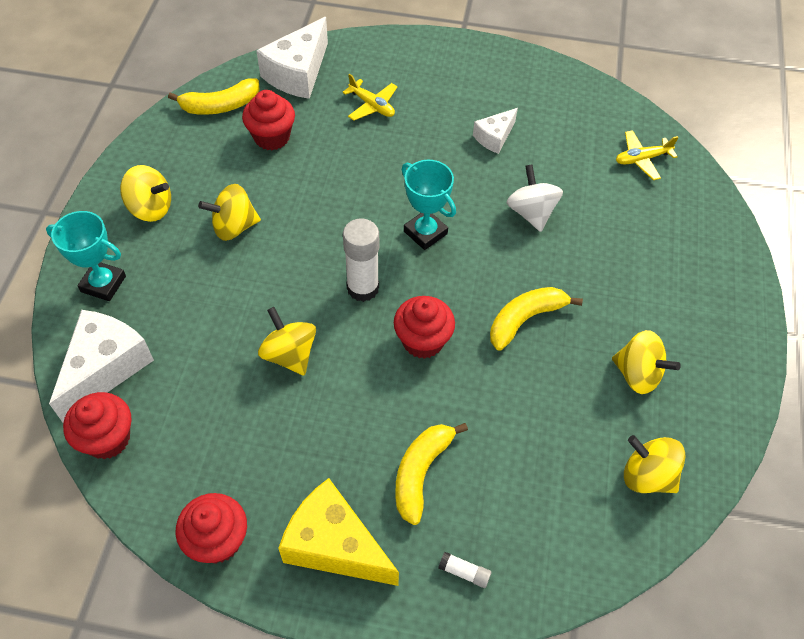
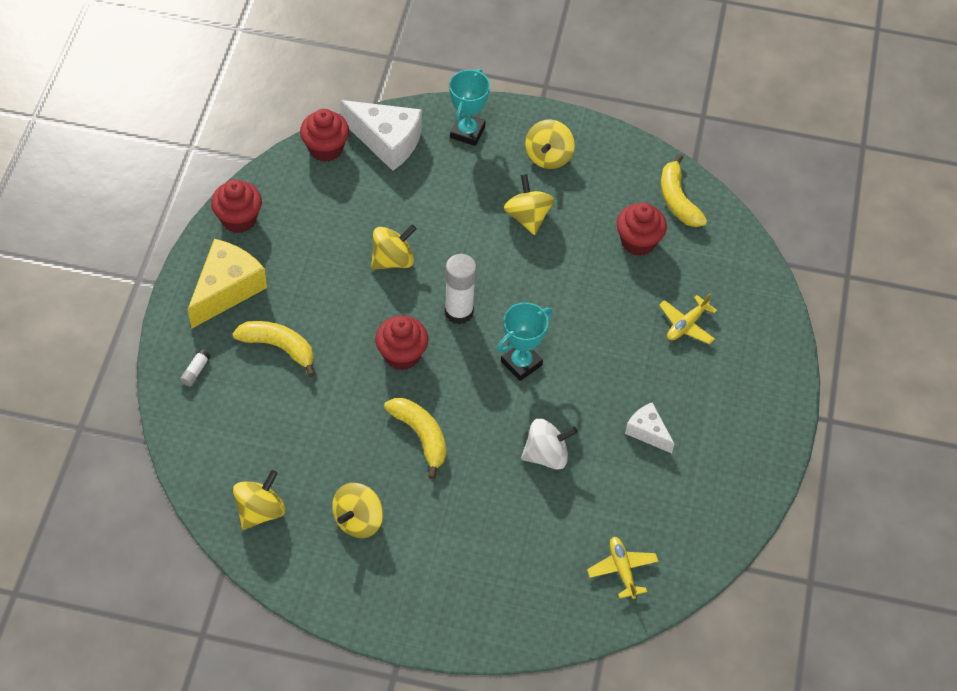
camera: 90 degrees right, 0 degrees up
white cheese [256,17,328,99] -> none

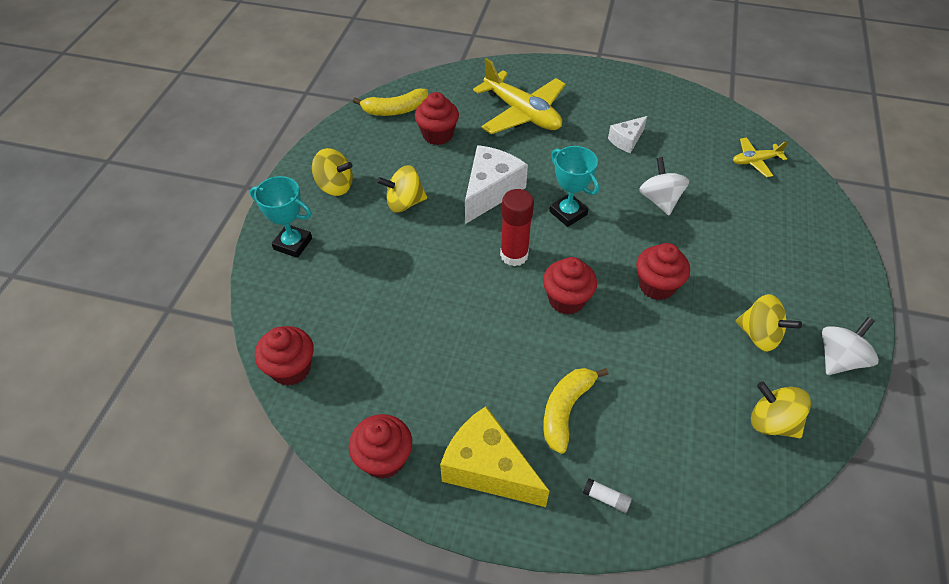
camera: 85 degrees left, 5 degrees down
white cheese [340,100,422,171] -> white cheese moved to [465,145,528,224]
yellow spinning top [371,224,417,270] -> none
yellow banana [384,398,446,479] -> red cupcake [636,243,690,300]
white glue stick [445,254,477,325] -> red glue stick [500,189,534,266]
yellow plane [659,293,717,344] -> yellow plane [473,58,566,134], size x2.01
none -> white spinning top [822,317,879,375]

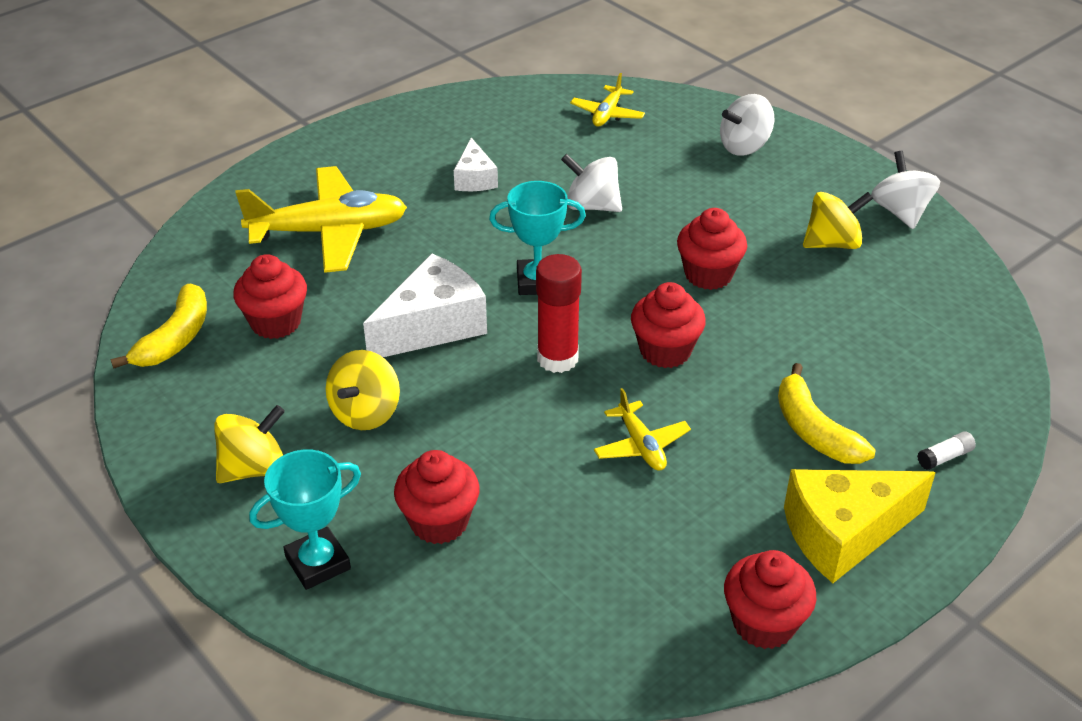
camera: 55 degrees left, 10 degrees down
red cupcake [255,326,314,386] -> red cupcake moved to [394,450,480,544]
white cheese [465,145,528,224] -> white cheese turned 75 degrees clockwise [363,253,487,357]
yellow spinning top [751,382,811,438] -> none
none -> yellow plane [594,388,691,471]
none -> white spinning top [720,94,774,156]

